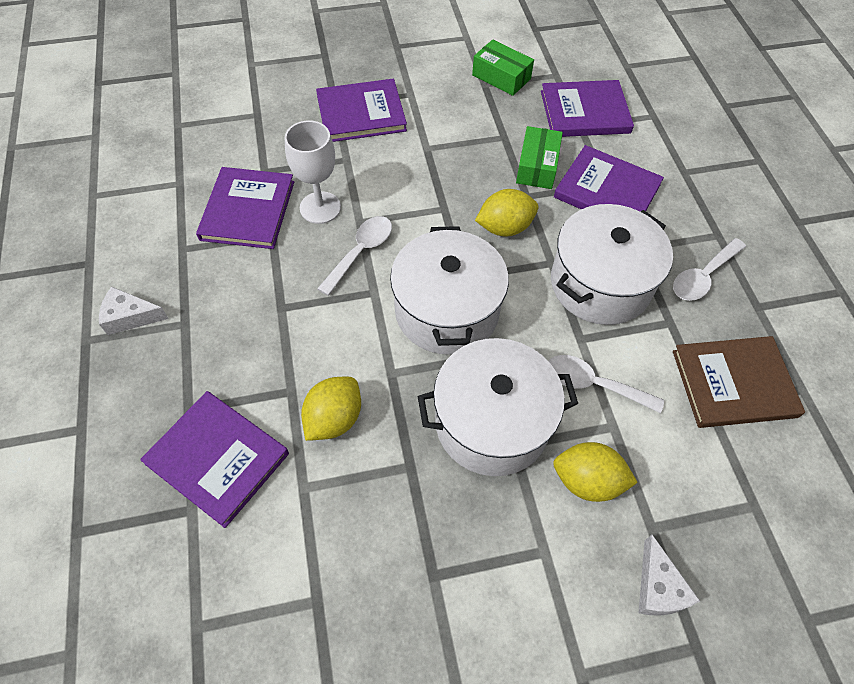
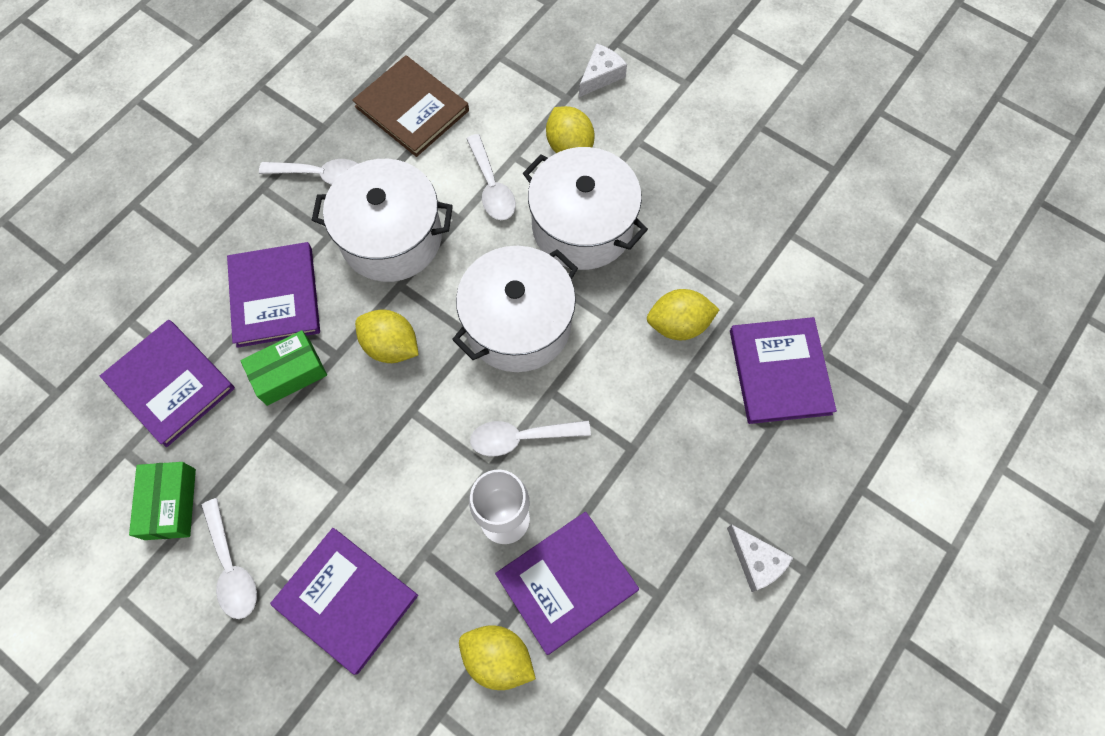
camera: 130 degrees left, 10 degrees up
none -> white spoon [201,498,257,619]
none -> yellow lemon [459,625,536,690]

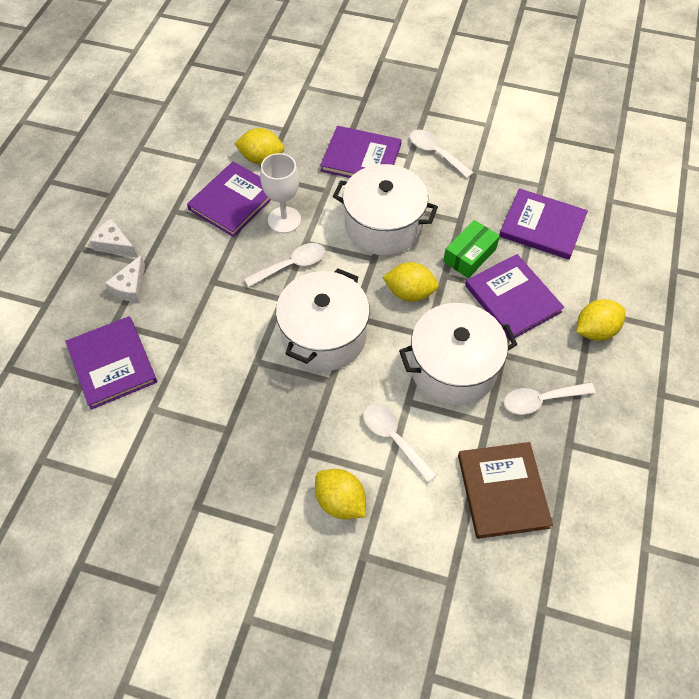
camera: 160 degrees right, 10 degrees down
green box [129,462,196,540] -> none
brown book [352,55,469,157] -> brown book turned 60 degrees clockwise [458,442,553,539]
white pot [523,147,648,270] -> white pot moved to [333,164,438,256]
white cheese [579,43,627,97] -> white cheese moved to [105,255,145,302]
yellow lemon [647,289,720,340] -> yellow lemon moved to [576,299,625,341]

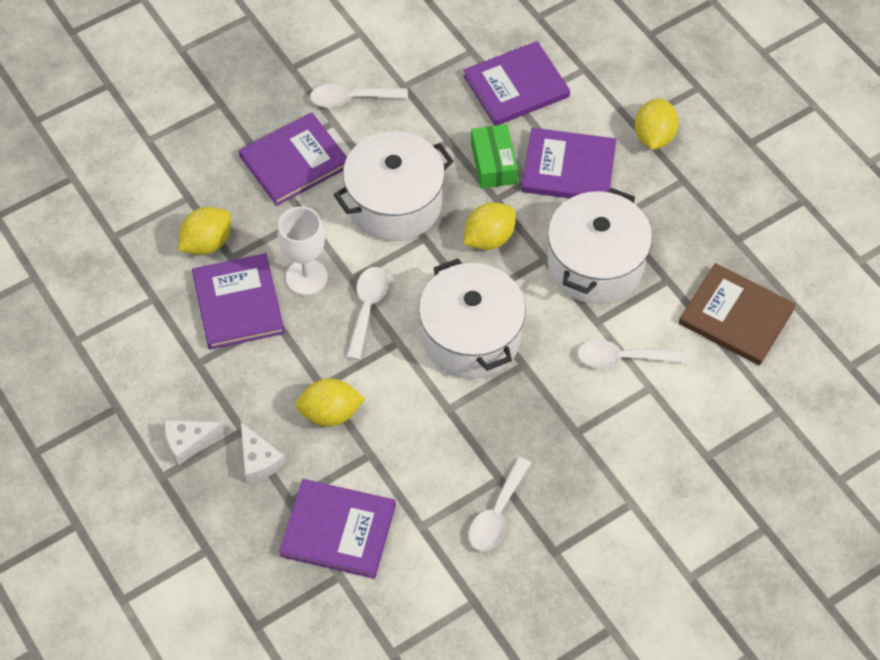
camera: 50 degrees left, 0 degrees up
yellow lemon [315,469,366,519] -> yellow lemon moved to [295,378,365,427]
white spoon [504,382,596,415] -> white spoon moved to [468,457,531,551]

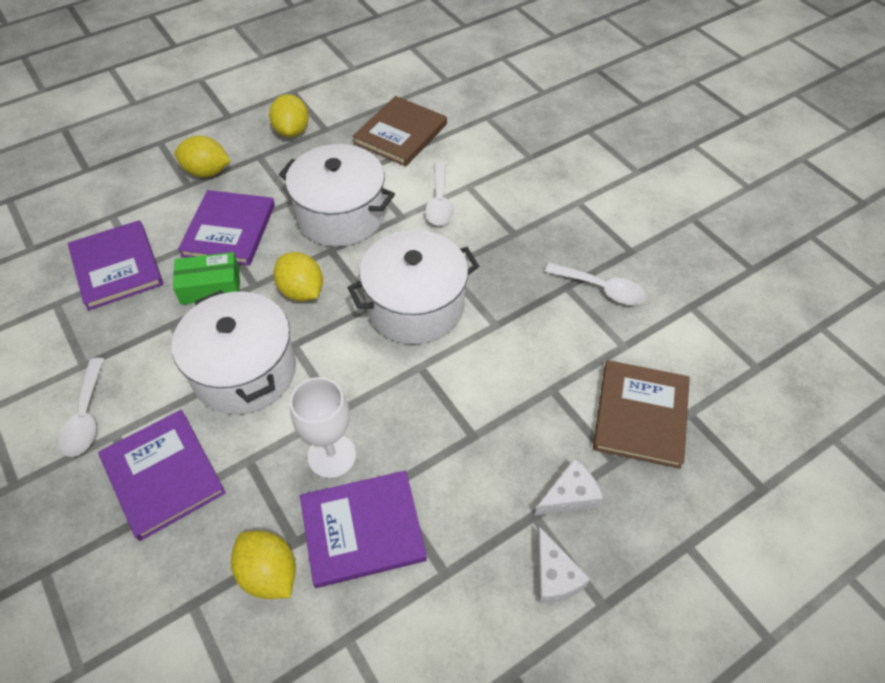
camera: 90 degrees left, 5 degrees down
purple book [279,479,396,579] -> brown book [593,360,690,469]
yellow lemon [295,378,365,427] -> yellow lemon moved to [269,94,309,137]
white spoon [346,267,389,360] -> none

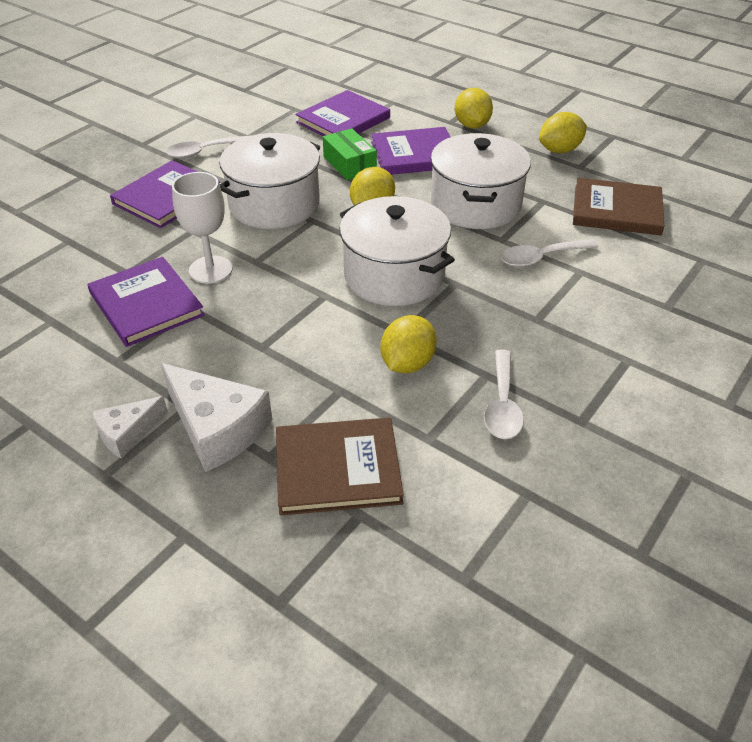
camera: 70 degrees right, 10 degrees down
yellow lemon [231,531,296,599] -> yellow lemon moved to [381,315,437,373]
white cheese [534,459,603,516] -> white cheese [161,363,272,472], size x1.72

